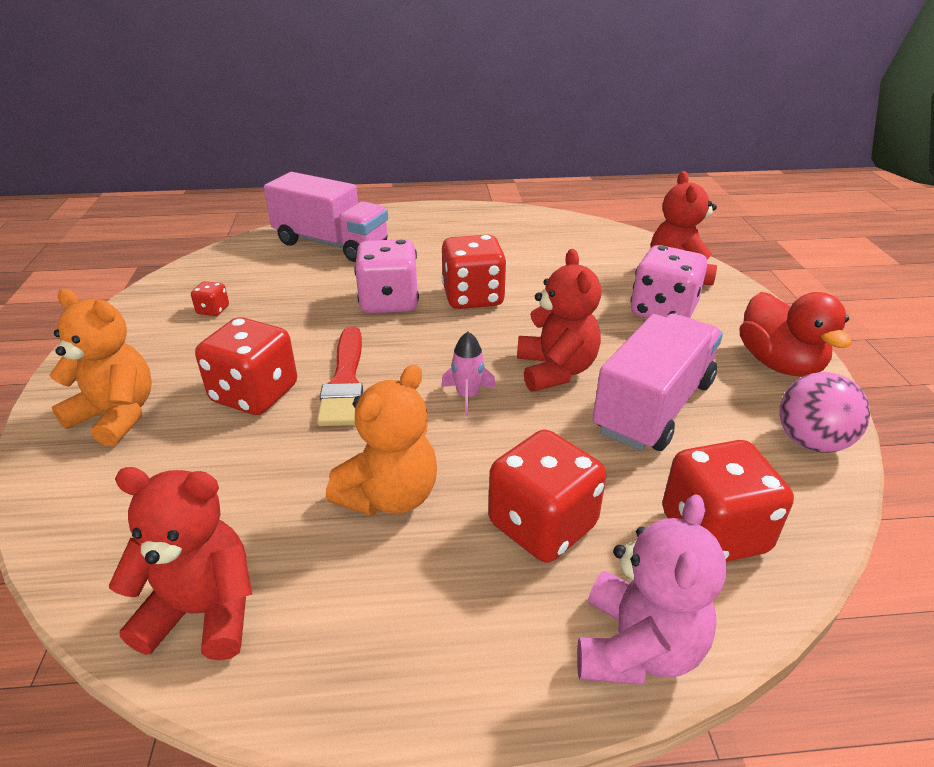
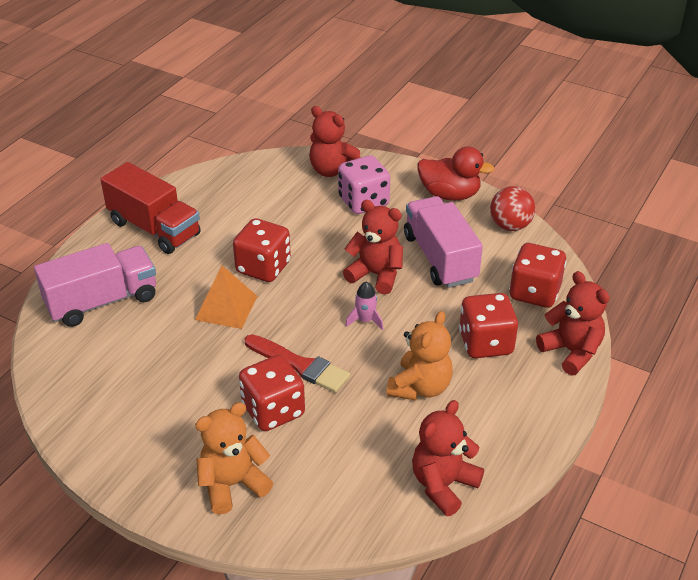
camera: 55 degrees left, 5 degrees up
red dice [191,281,229,316] -> none
orange teddy bear [326,364,437,516] -> orange teddy bear turned 45 degrees clockwise [387,311,453,401]
pink dice [354,239,419,313] -> orange pyramid [195,266,258,329]
pink teddy bear [577,494,727,685] -> red teddy bear [536,271,609,375]
pink ball [779,372,870,453] -> red ball [490,186,536,231]
none -> red truck [101,162,201,254]

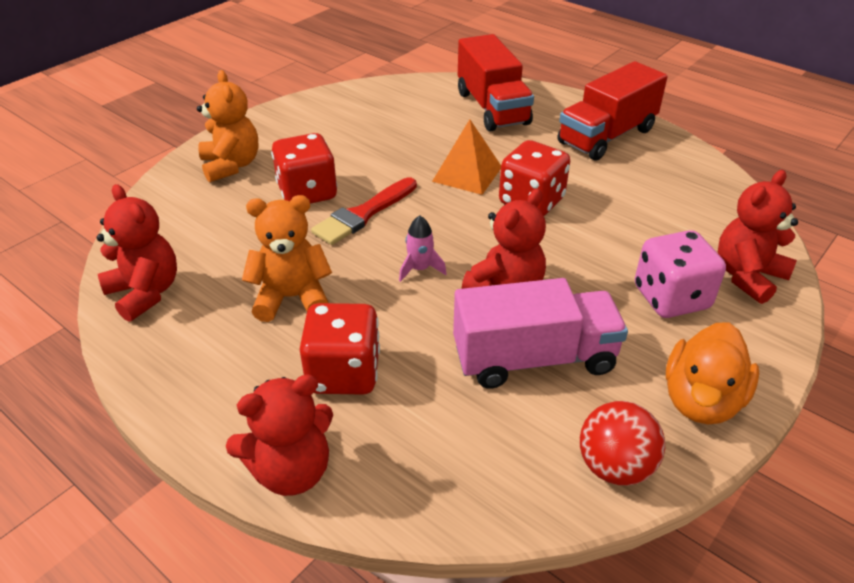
camera: 100 degrees right, 0 degrees up
pink truck [34,243,156,327] -> red truck [458,34,534,131]
orange teddy bear [387,311,453,401] -> orange teddy bear turned 135 degrees clockwise [242,195,332,322]
red duck [418,146,495,200] -> orange duck [666,322,759,424]
red dice [509,243,567,308] -> none

